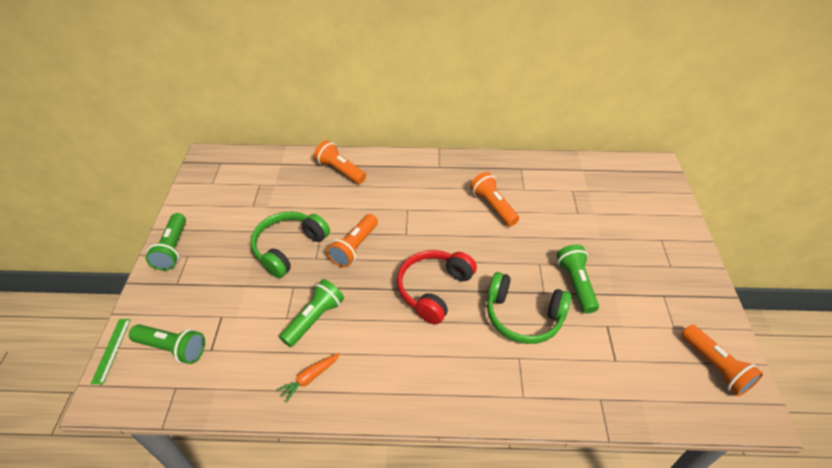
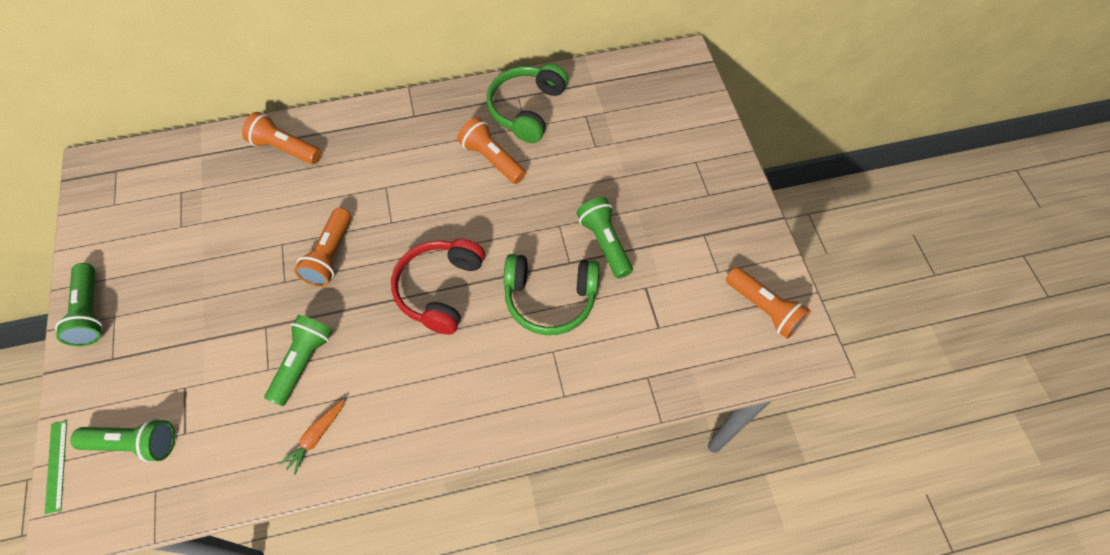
camera: 15 degrees left, 15 degrees up
green headphones [251,212,330,278] -> green headphones moved to [487,63,569,143]

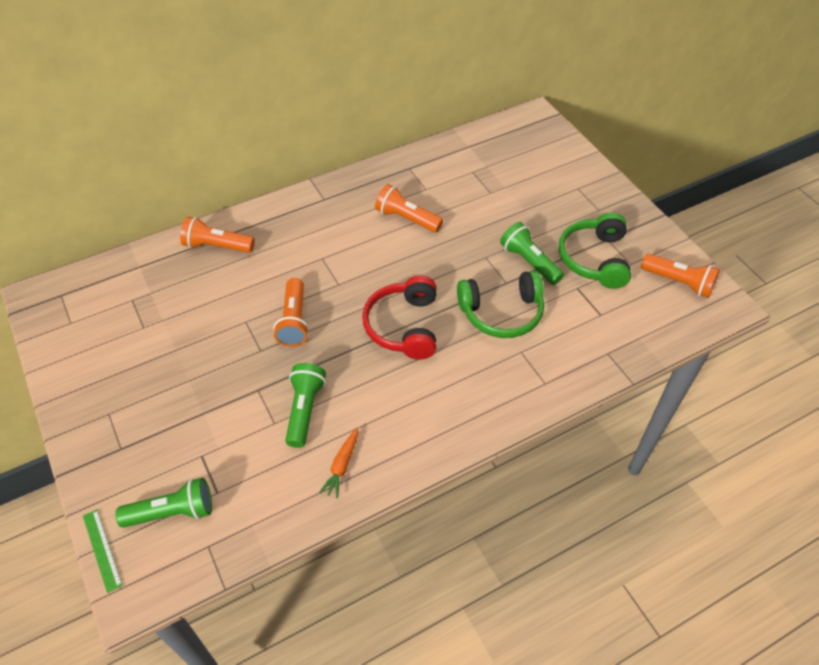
camera: 15 degrees left, 10 degrees down
green flashlight [55,263,103,346] -> none
green headphones [487,63,569,143] -> green headphones moved to [559,212,631,289]

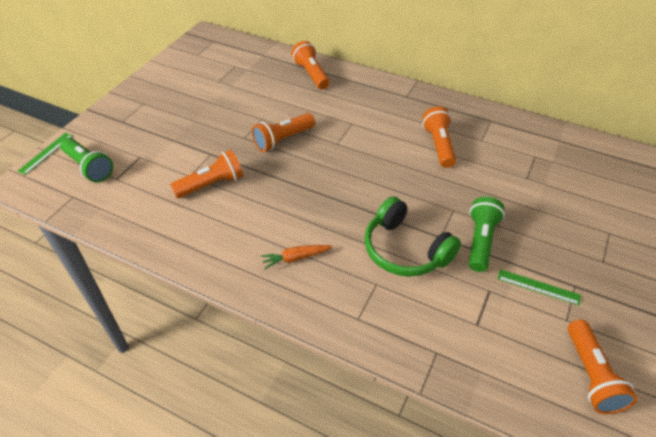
camera: 55 degrees right, 5 degrees down
green flashlight [285,363,326,448] -> orange flashlight [170,150,243,198]
orange carrot [319,428,358,498] -> orange carrot moved to [261,245,332,269]
red headphones [362,276,437,360] -> none
green headphones [559,212,631,289] -> green ruler [498,269,581,305]

